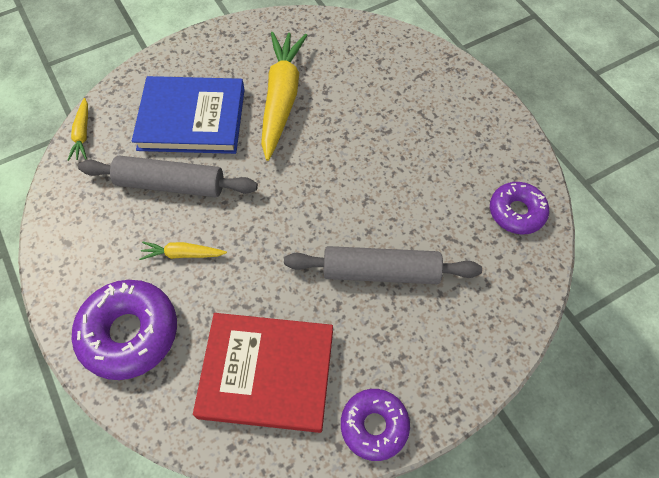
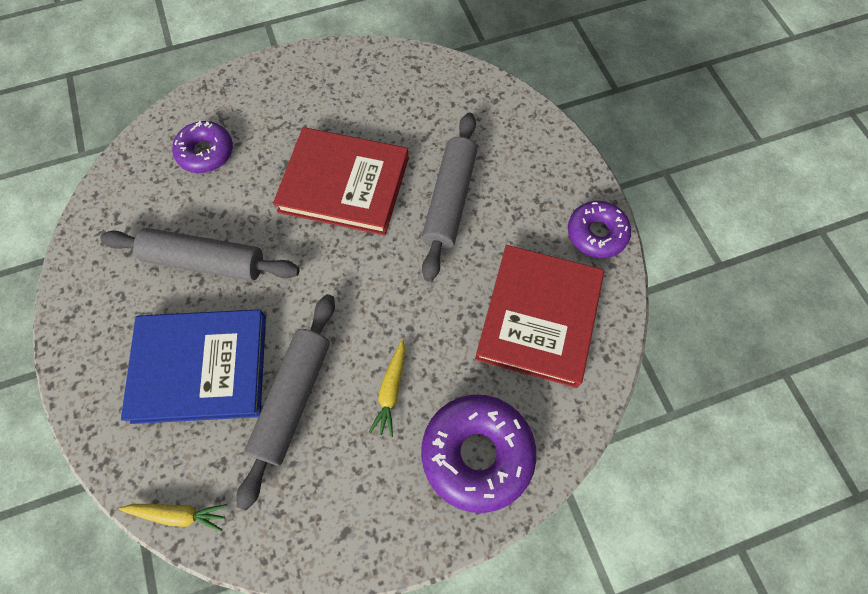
camera: 80 degrees left, 5 degrees up
blue book [132,76,245,154] -> blue book turned 75 degrees clockwise [121,309,266,424]
yellow carrot [261,32,308,161] -> grey rolling pin [100,228,300,281]
purple donut [490,182,549,235] -> purple donut moved to [172,121,233,173]
none -> red book [273,127,409,236]

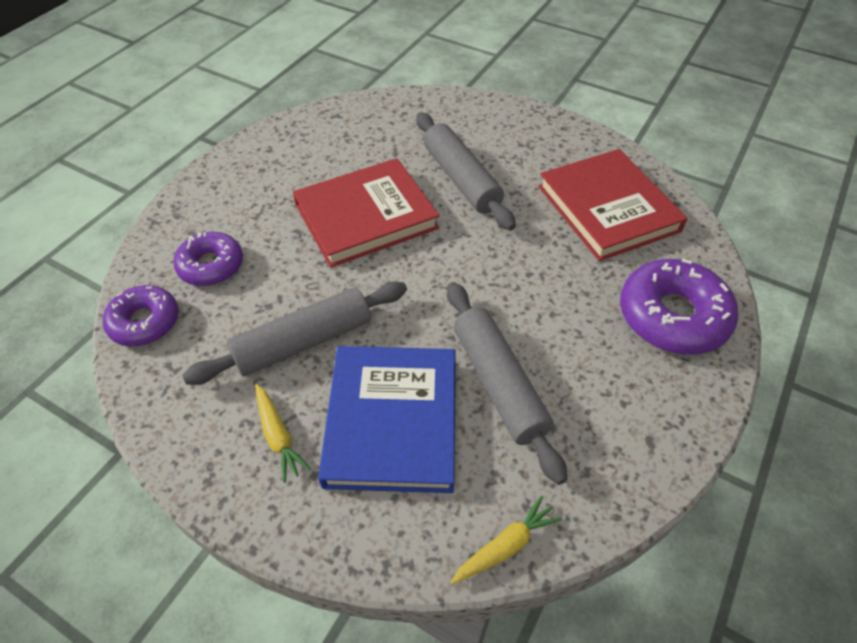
camera: 40 degrees left, 15 degrees down
blue book [121,309,266,424] -> blue book turned 45 degrees counterclockwise [318,346,456,493]
yellow carrot [369,340,405,437] -> yellow carrot moved to [255,384,311,483]
purple donut [568,201,631,258] -> purple donut moved to [103,285,179,346]

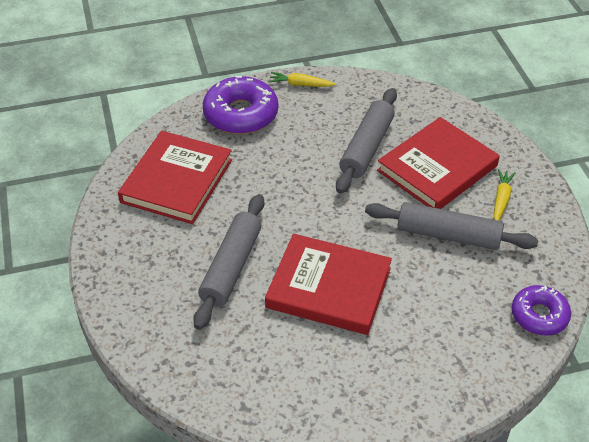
camera: 135 degrees left, 5 degrees down
purple donut [173,232,243,286] -> none
blue book [318,346,456,493] -> red book [377,117,500,209]
yellow carrot [450,496,562,584] -> yellow carrot moved to [269,72,335,87]

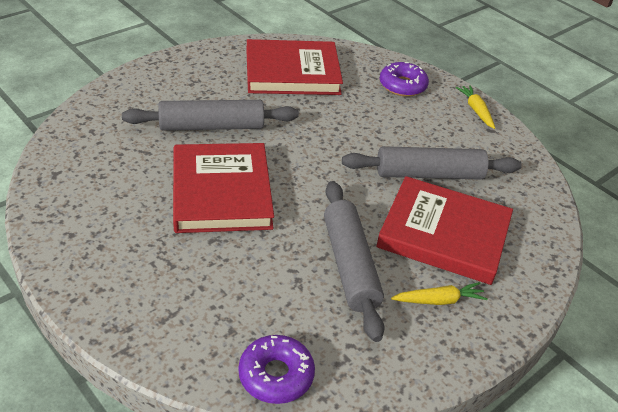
camera: 60 degrees right, 5 degrees down
purple donut [203,76,278,134] -> purple donut [380,62,429,97], size x0.64

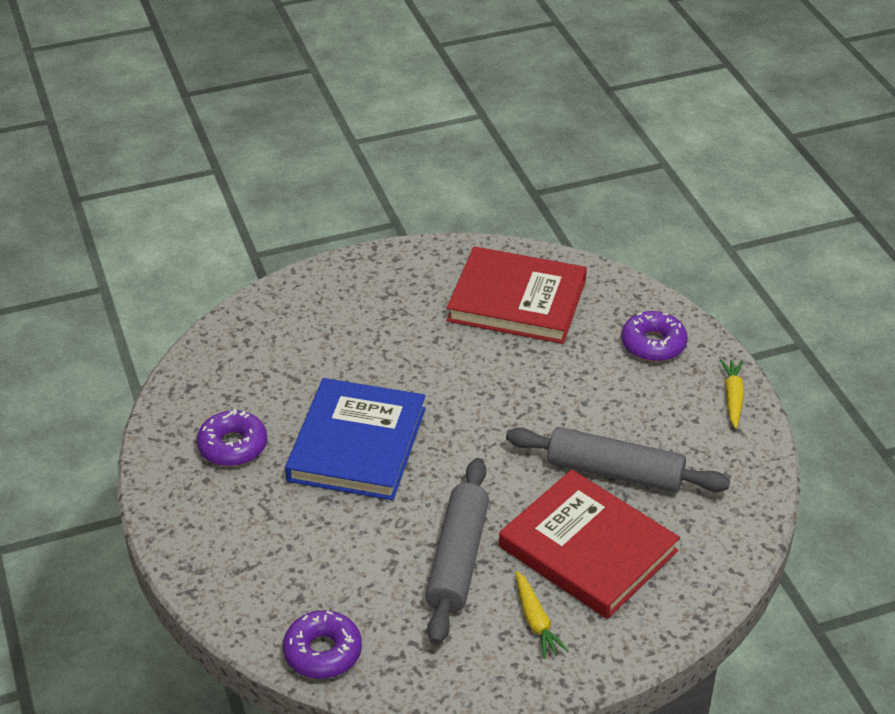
camera: 25 degrees right, 0 degrees up
grey rolling pin [122,100,299,131] -> none
red book [173,143,274,233] -> blue book [285,378,426,500]
yellow carrot [391,282,488,305] -> yellow carrot turned 60 degrees clockwise [516,571,569,659]
none -> purple donut [197,409,267,466]

